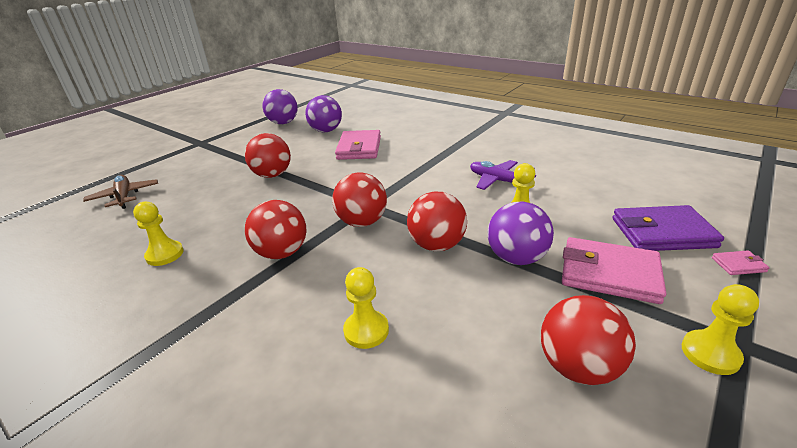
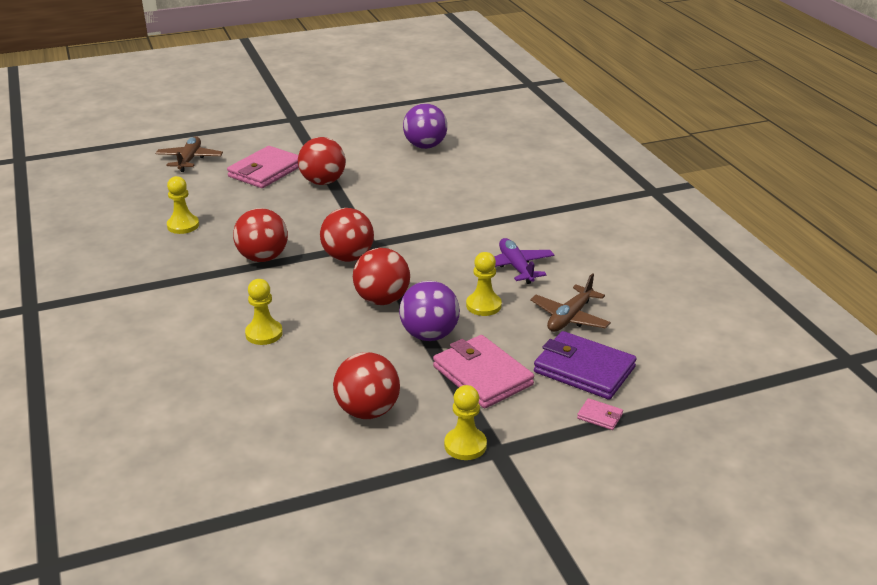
camera: 30 degrees right, 0 degrees up
purple ball [262,89,298,124] -> none
pink wallet [335,130,381,160] -> pink wallet moved to [227,146,299,188]
none -> brown plane [530,273,611,332]

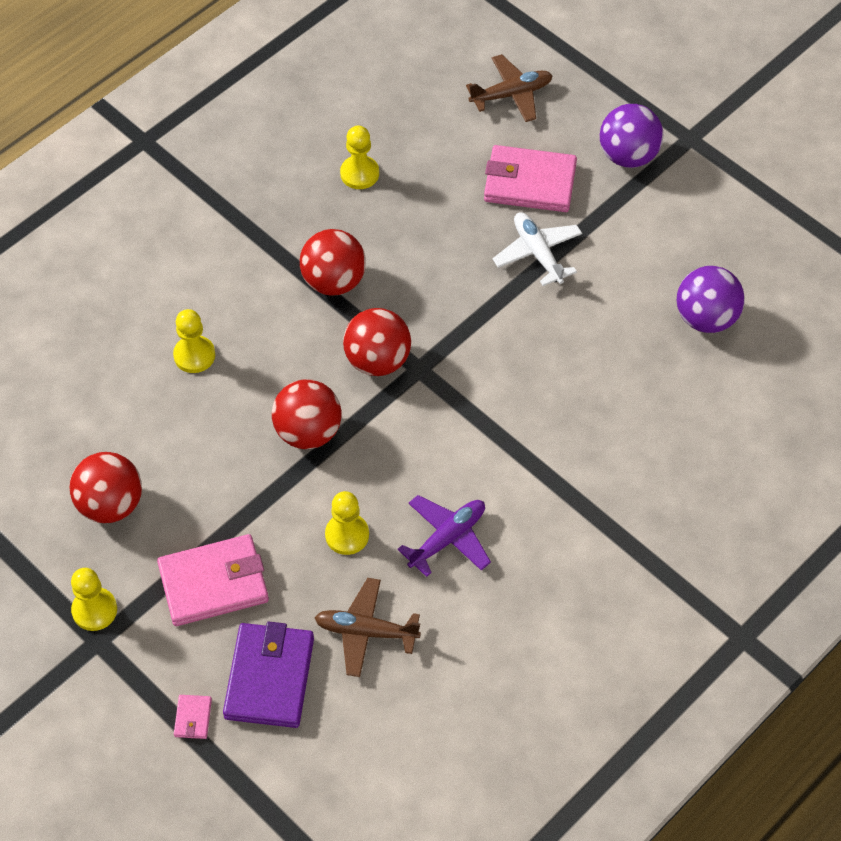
camera: 65 degrees right, 25 degrees up
red ball [298,137,346,185] -> white plane [493,212,582,286]
purple ball [399,281,460,341] -> purple ball moved to [600,104,663,168]
pink wallet [433,335,534,408] -> pink wallet turned 45 degrees clockwise [157,534,269,626]

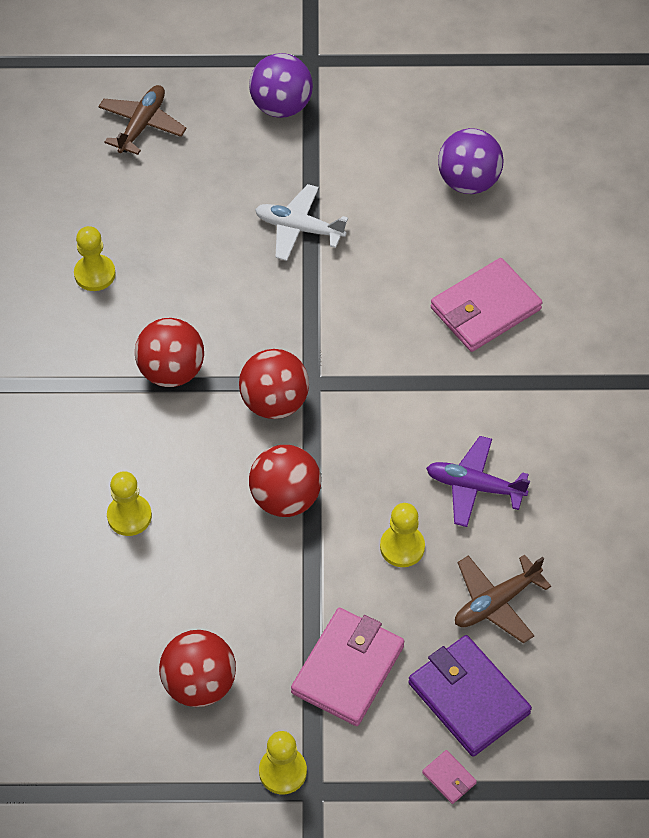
camera: 45 degrees left, 0 degrees up
purple plane [398,495,491,577] -> purple plane turned 75 degrees counterclockwise [426,436,530,527]
pink wallet [484,145,577,212] -> pink wallet moved to [431,258,543,352]

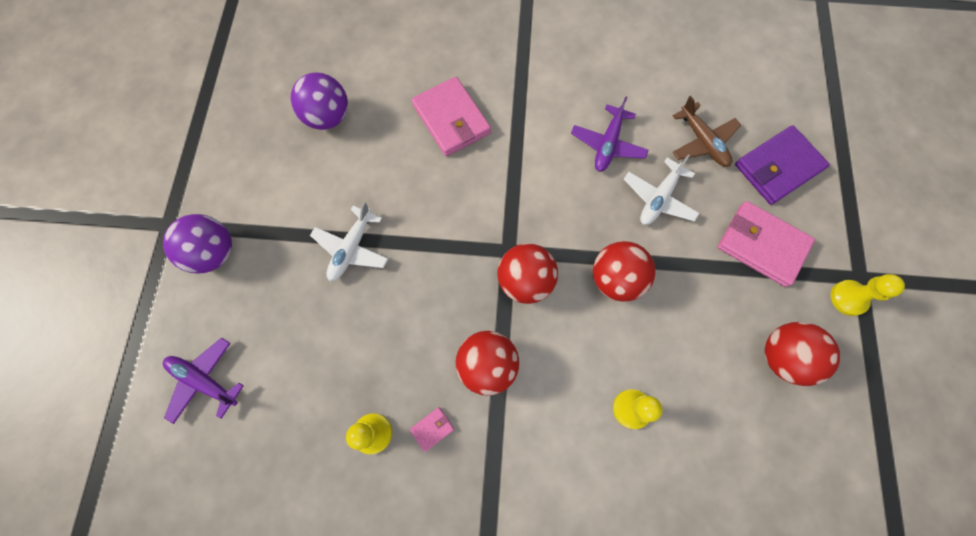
camera: 85 degrees left, 15 degrees up
brown plane [98,85,187,155] -> purple plane [163,338,244,424]
yellow pawn [380,503,425,567] -> white plane [624,154,700,225]
pink wallet [422,750,477,804] -> pink wallet moved to [410,407,454,452]

